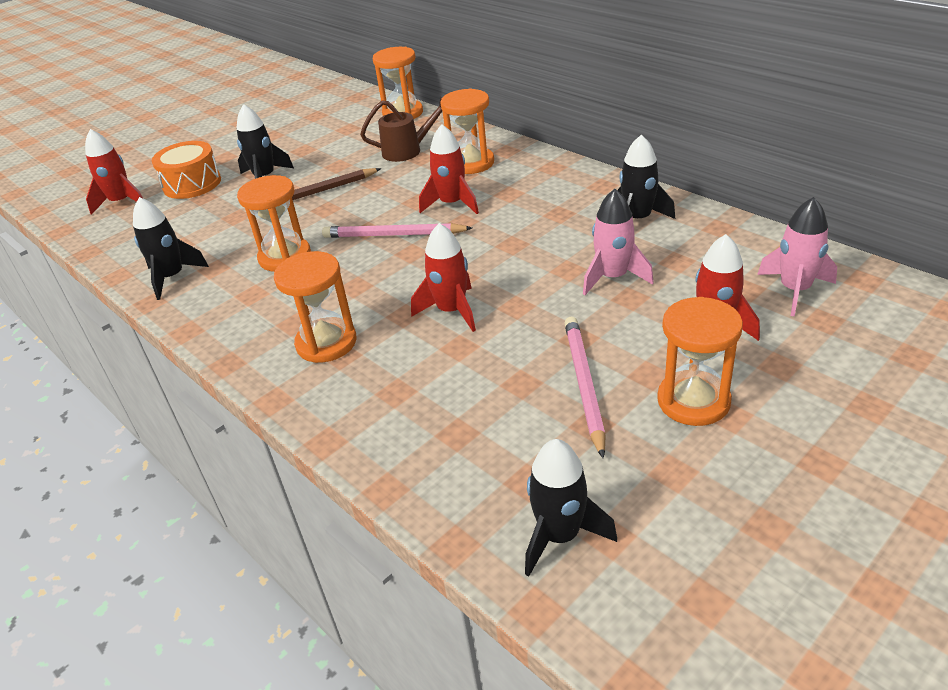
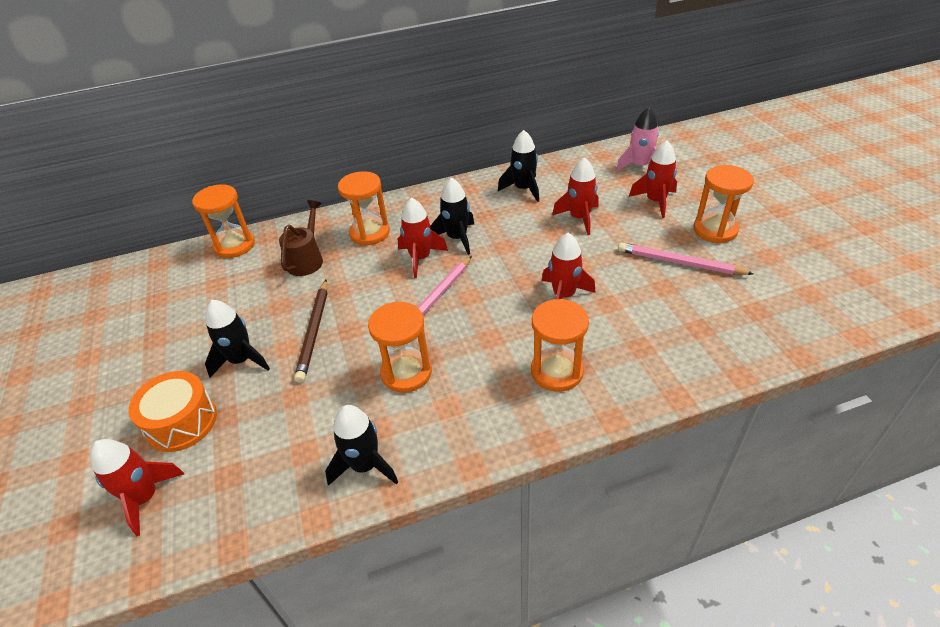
camera: 65 degrees left, 5 degrees up
black rocket [525,439,617,577] -> black rocket moved to [430,178,474,255]
pink rocket [583,189,654,295] -> red rocket [552,157,599,235]

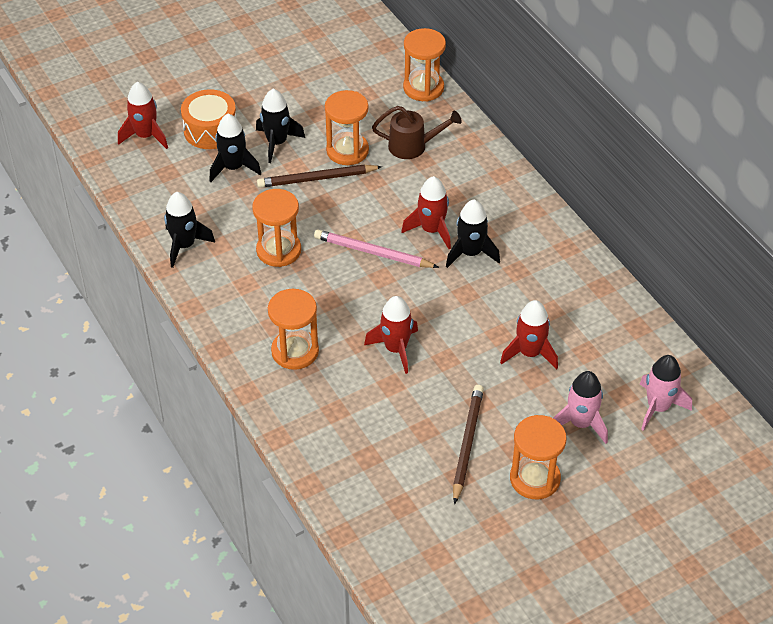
camera: 75 degrees right, 5 degrees up
orange hourglass [338,171,390,246] -> orange hourglass moved to [325,90,369,165]
black rocket [498,130,539,202] -> black rocket moved to [210,114,261,182]
pink pencil [618,242,754,275] -> brown pencil [453,385,484,504]
red rocket [629,140,677,218] -> pink rocket [553,371,608,444]

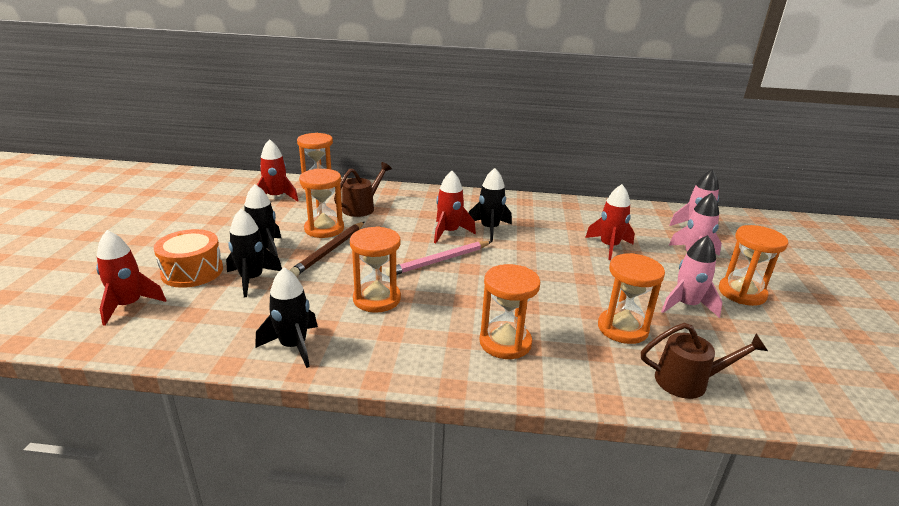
camera: 55 degrees left, 20 degrees down
red rocket [364,296,418,374] -> red rocket moved to [257,139,299,202]
brown pencil [453,385,484,504] -> pink rocket [661,235,722,318]
none -> orange hourglass [598,253,665,344]
none -> brown watering can [641,323,768,399]

